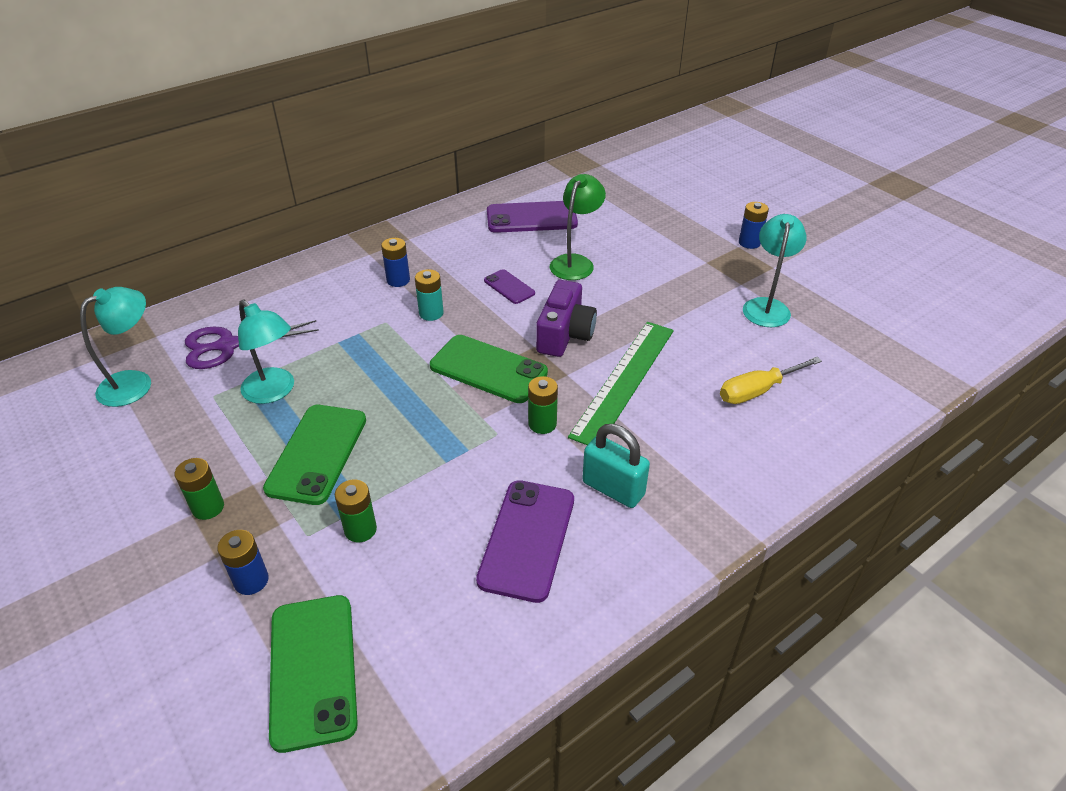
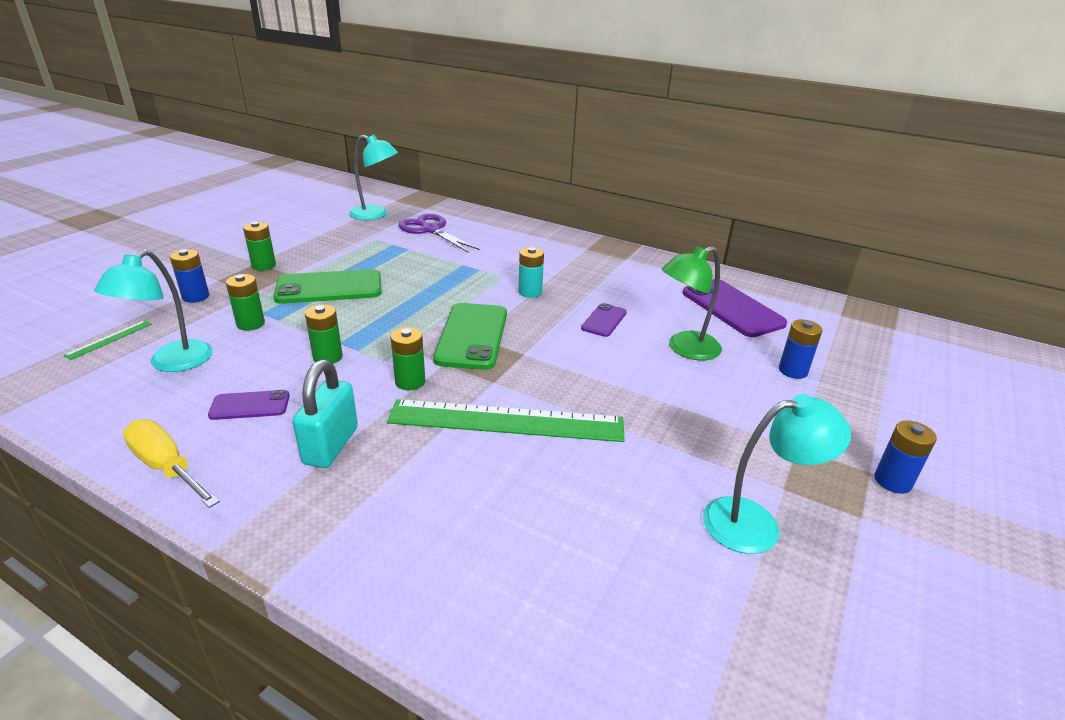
camera: 65 degrees right, 10 degrees down
turquoise lamp [238,300,294,404] -> turquoise lamp moved to [94,250,213,372]
green phone [269,595,358,753] -> green ruler [64,320,152,360]
blue battery [381,238,410,287] -> blue battery moved to [779,319,822,379]
purple phone [476,480,574,603] -> purple phone [208,390,290,420], size x0.54
purple camera [536,280,597,357] -> none
green lamp [550,174,606,280] -> green lamp turned 150 degrees clockwise [662,246,722,361]
yellow screwdriver [720,357,822,404] -> yellow screwdriver moved to [123,420,220,508]
none -> green battery [305,304,343,364]

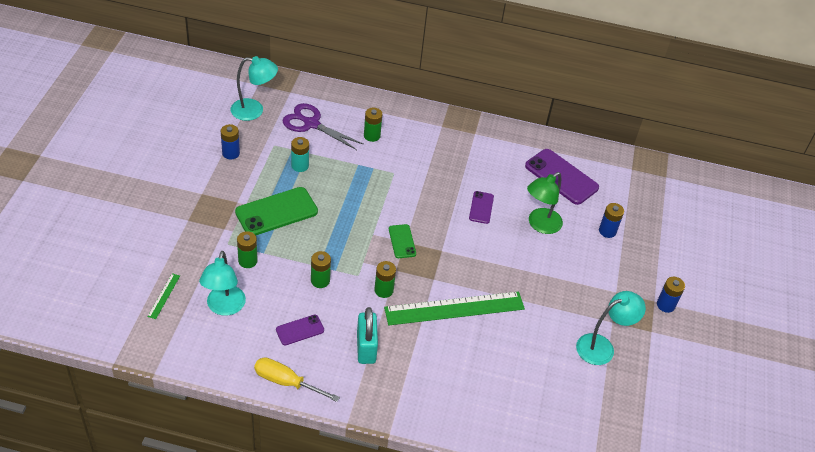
camera: 20 degrees left, 15 degrees up
blue battery [170,249,209,303] -> blue battery moved to [221,124,240,159]
green battery [243,222,276,271] -> green battery moved to [364,108,382,142]
green phone [433,303,507,370] -> green phone [389,224,416,258], size x0.54
turquoise battery [518,247,544,298] -> turquoise battery moved to [291,137,309,172]

